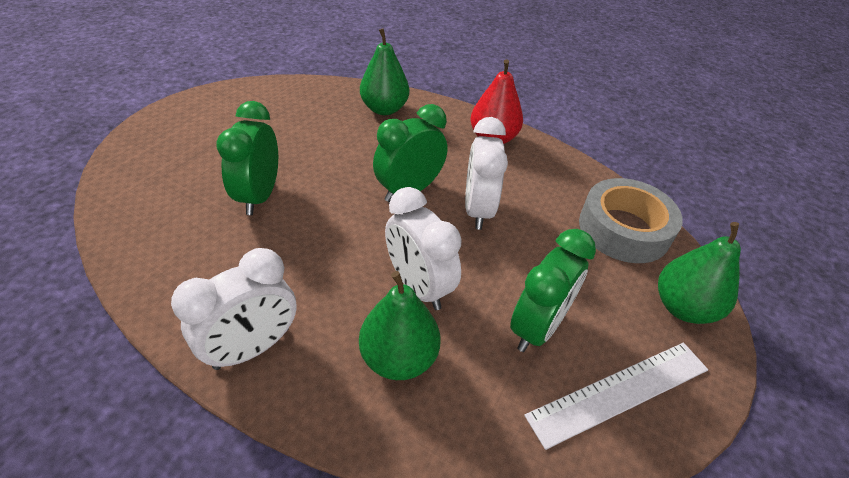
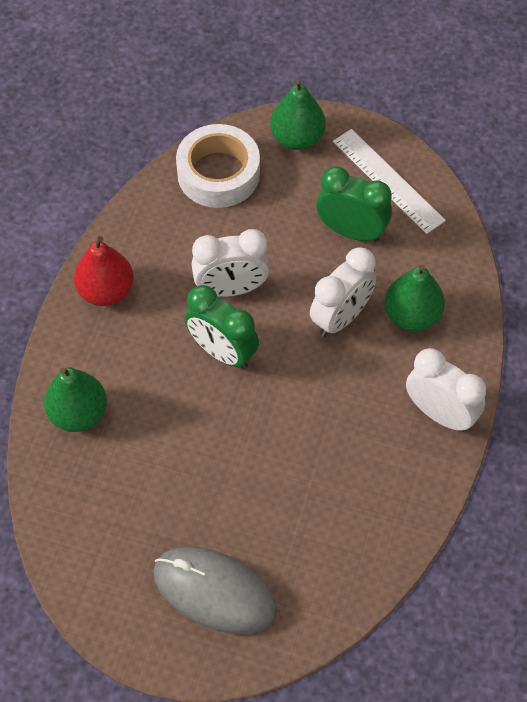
camera: 100 degrees left, 15 degrees up
green clock [216,101,278,215] -> none
grey tape [579,178,683,263] -> white tape [176,124,260,208]
none -> grey mouse [153,547,277,634]

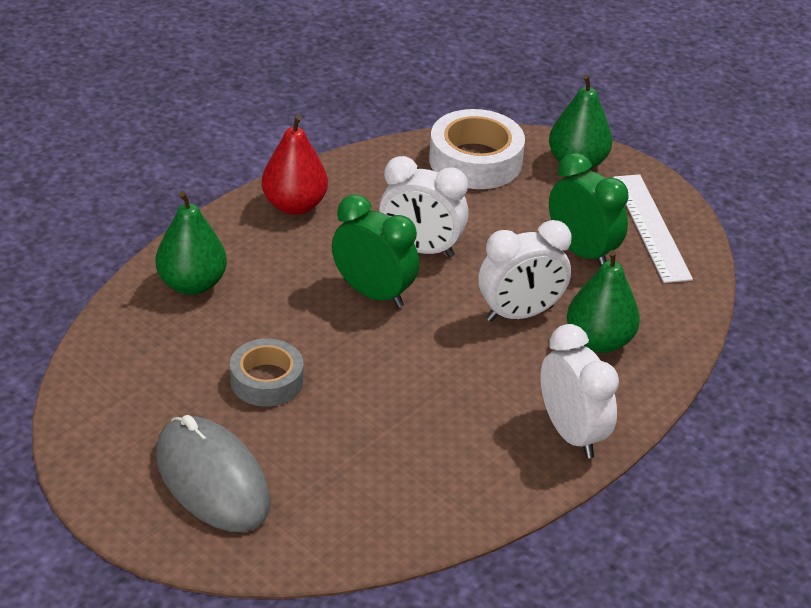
camera: 25 degrees right, 20 degrees down
green clock [185,285,259,369] -> green clock turned 150 degrees clockwise [332,194,419,308]
none -> grey tape [230,339,303,407]

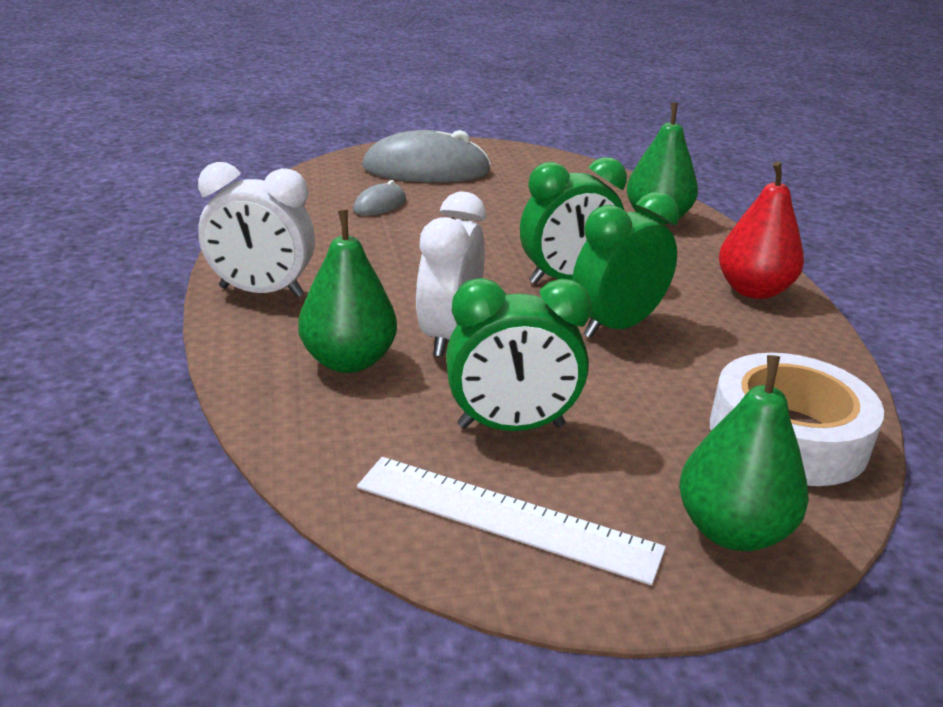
camera: 125 degrees right, 10 degrees down
grey tape [230,339,303,407] -> none
white clock [379,156,469,258] -> green clock [572,192,679,338]
none -> grey mouse [353,180,406,216]

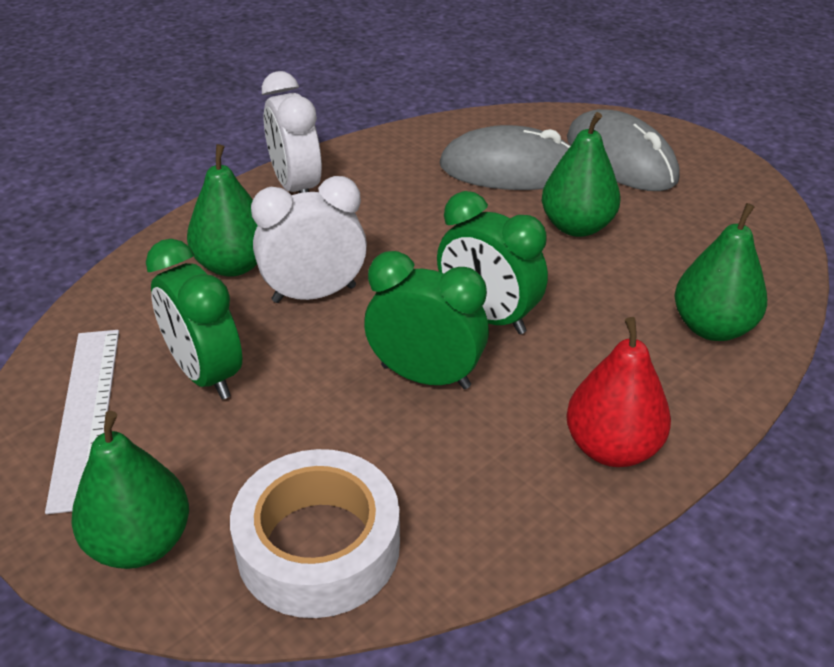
camera: 60 degrees right, 10 degrees up
grey mouse [353,180,406,216] -> grey mouse [440,125,570,190], size x2.09
none -> green pear [542,112,620,237]

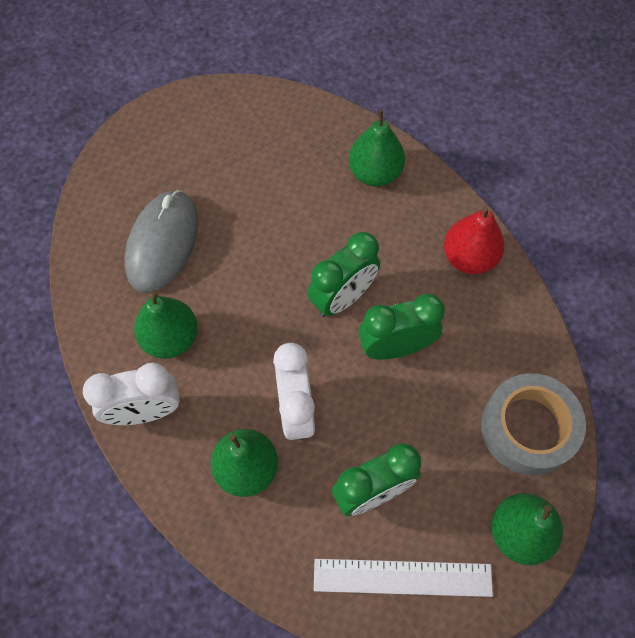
camera: 80 degrees left, 25 degrees up
white tape [230,449,400,618] -> grey tape [481,373,586,475]
green clock [364,251,489,389] -> green clock turned 45 degrees clockwise [358,294,445,360]
green pear [542,112,620,237] -> green pear moved to [134,290,198,359]
grey mouse [567,109,680,191] -> none

